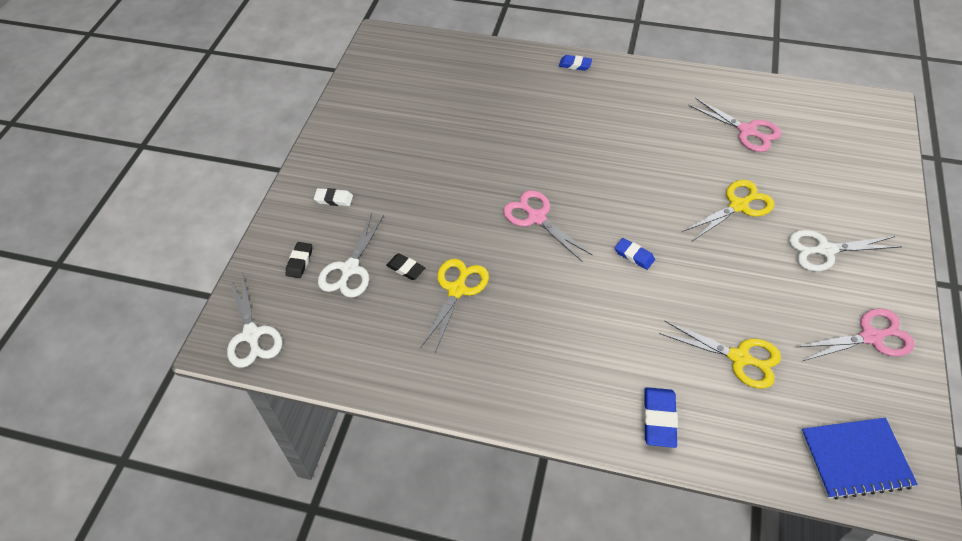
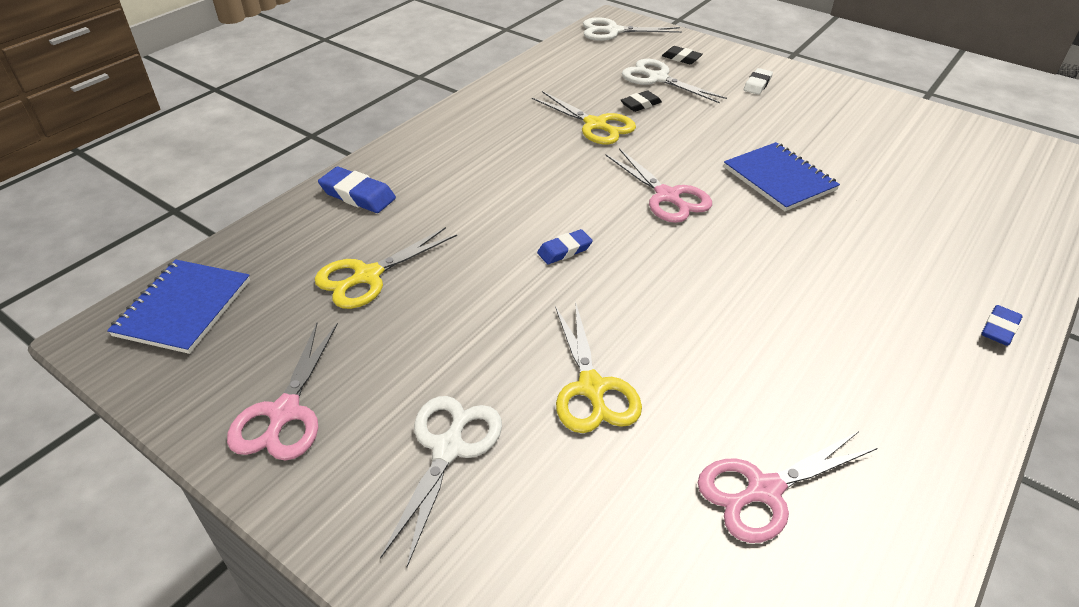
camera: 110 degrees right, 10 degrees down
pink scissors [503,190,593,262] -> pink scissors turned 75 degrees clockwise [606,148,712,223]
none -> blue notebook [724,142,840,211]

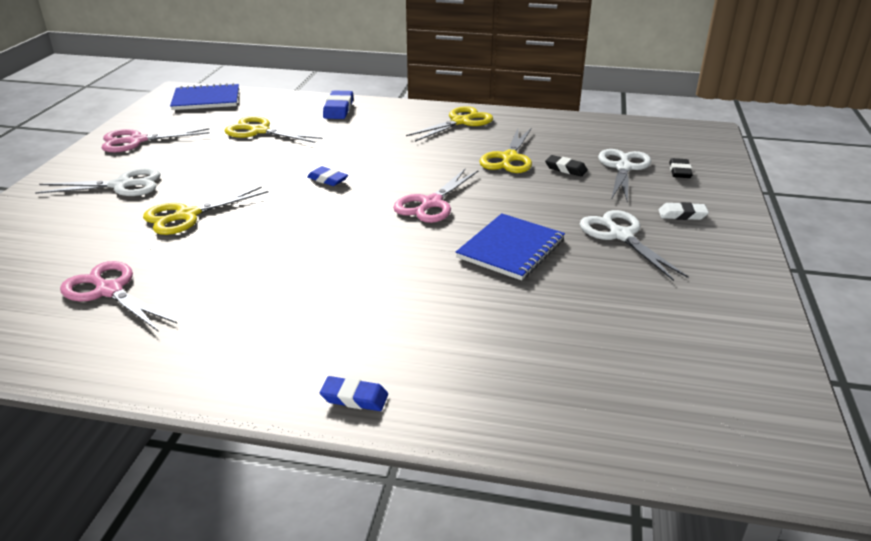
camera: 65 degrees right, 10 degrees down
white scissors [583,17,682,41] -> white scissors moved to [580,210,689,281]
none -> yellow scissors [406,106,493,142]

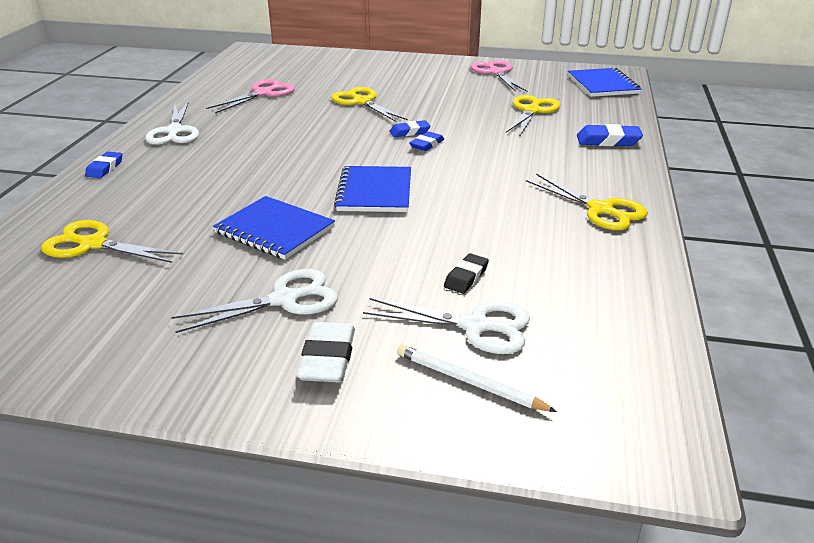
camera: 90 degrees right, 0 degrees up
white scissors [35,168,161,196] -> white scissors moved to [145,102,199,145]
pink scissors [393,169,478,223] -> blue notebook [334,166,411,212]
yellow scissors [479,129,532,173] -> yellow scissors moved to [41,220,183,263]
white eraser [659,202,709,220] -> white eraser [297,322,355,382], size x1.52
black eraser [669,158,693,178] -> white pencil [397,344,557,412]
none -> blue eraser [389,120,431,137]

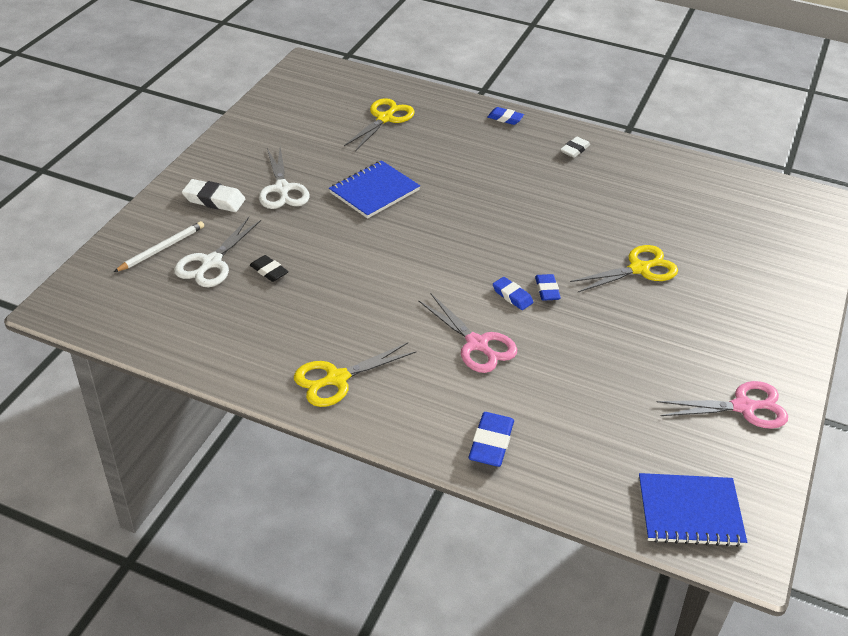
camera: 100 degrees right, 10 degrees up
white scissors [145,102,199,145] -> white eraser [560,137,590,158]
pink scissors [206,79,295,113] -> pink scissors moved to [418,293,517,373]
blue notebook [334,166,411,212] -> none
yellow scissors [506,95,560,135] -> none

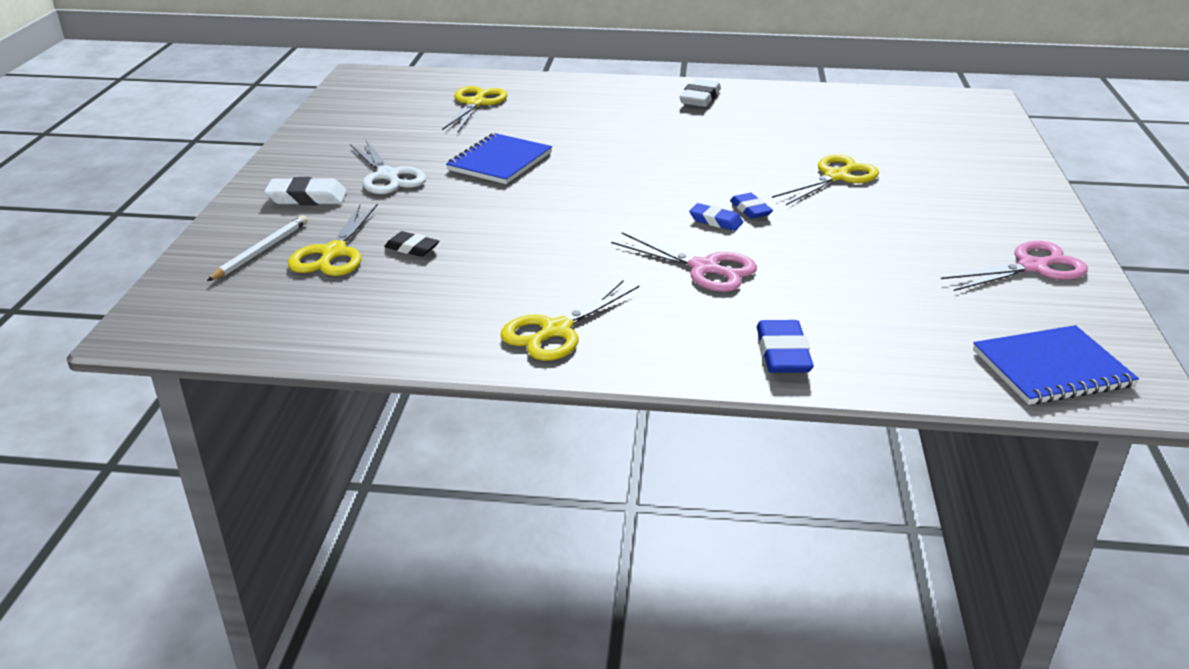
camera: 15 degrees left, 10 degrees down
white scissors [174,217,261,287] -> yellow scissors [288,204,378,276]
blue eraser [487,107,524,125] -> none
white eraser [560,137,590,158] -> white eraser [680,79,721,107], size x1.52

